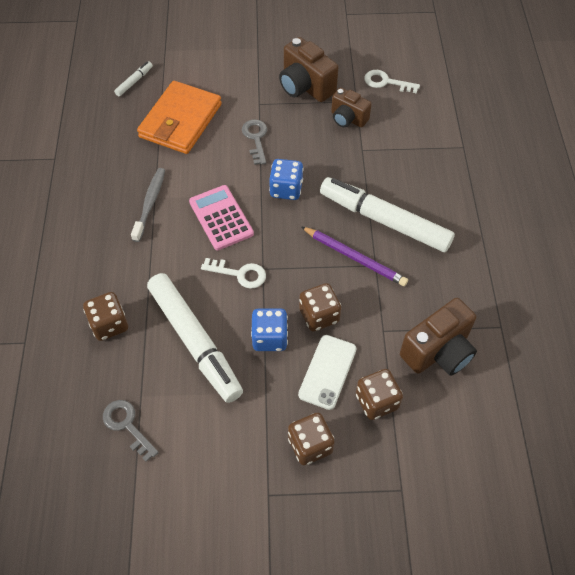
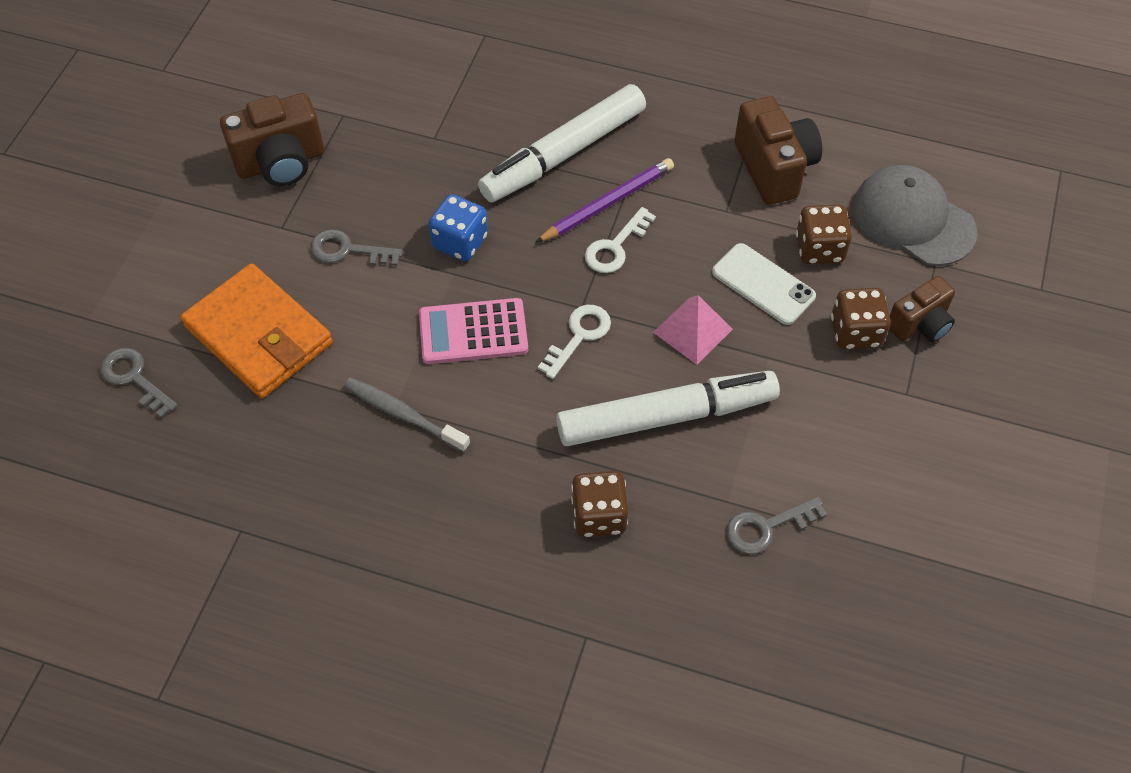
camera: 70 degrees left, 0 degrees up
white marker [114,61,153,96] -> grey key [100,348,178,418]
blue dice [251,308,288,351] -> pink pyramid [653,295,733,365]
brown dice [299,283,341,331] -> none
brown camera [331,88,371,127] -> brown camera moved to [889,276,955,342]
white key [364,70,420,94] -> white key moved to [585,207,656,273]
none -> grey cap [853,165,977,266]

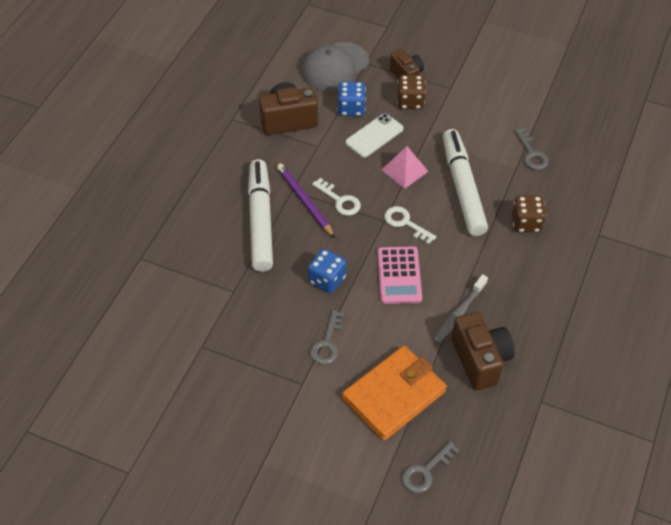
camera: 85 degrees left, 5 degrees down
brown camera [220,93,324,186] -> brown camera moved to [452,312,515,391]
white marker [478,84,646,203] -> white marker turned 150 degrees counterclockwise [248,159,273,272]
brown dice [796,204,852,264] -> blue dice [338,82,366,116]

